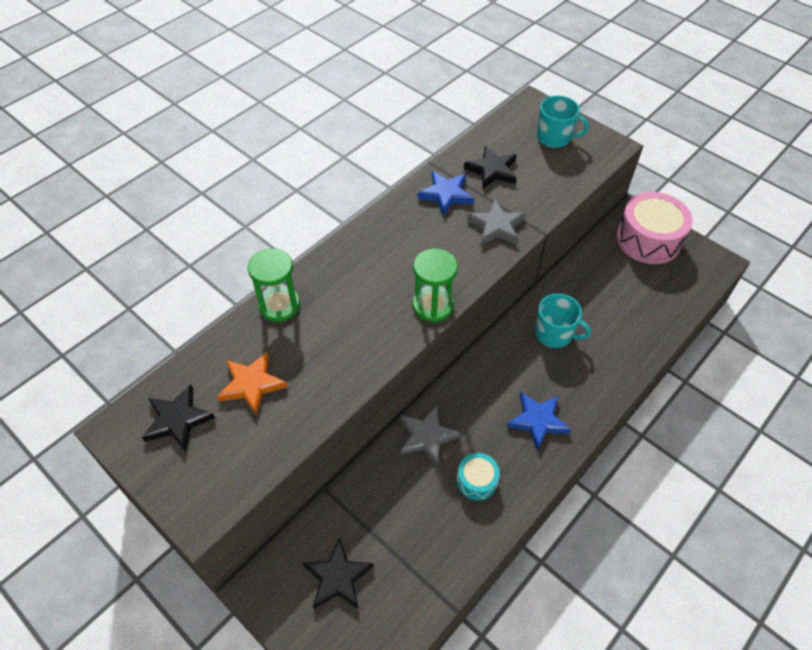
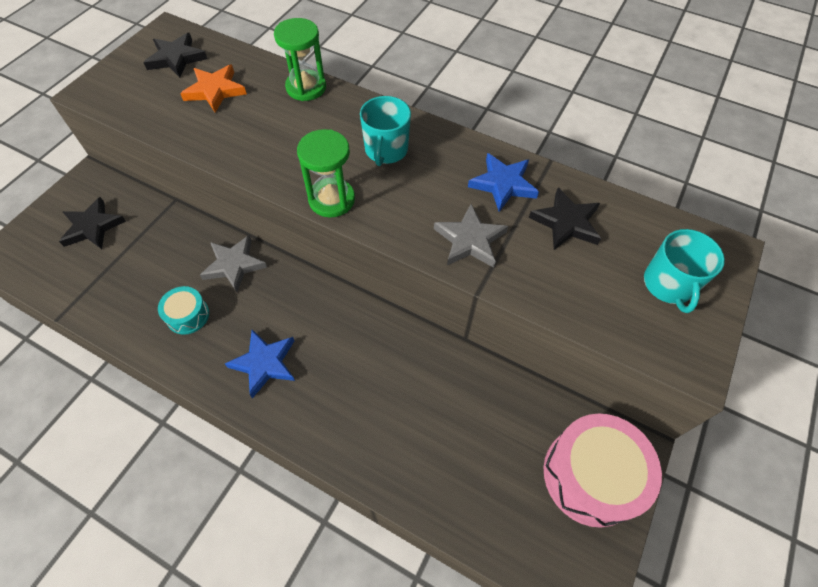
camera: 75 degrees right, 5 degrees up
turquoise mug [535,293,591,348] -> turquoise mug moved to [360,96,411,166]

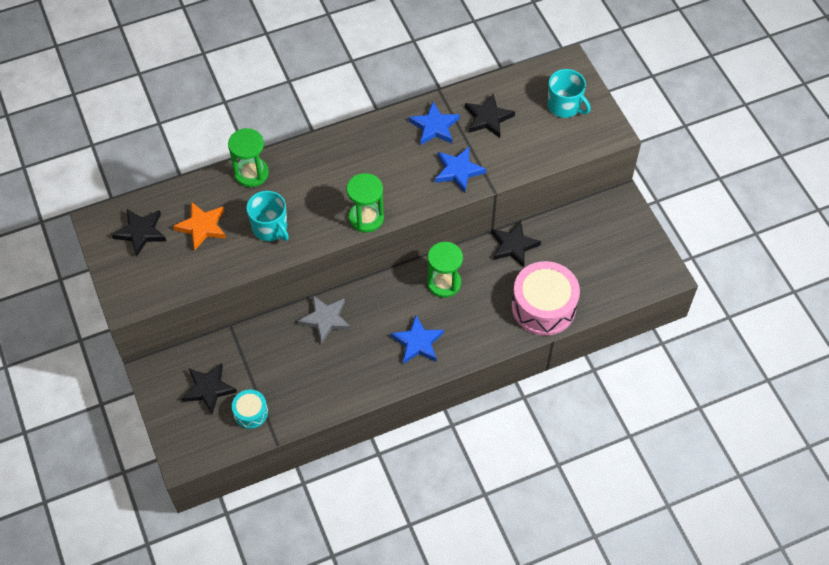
camera: 50 degrees left, 0 degrees up
turquoise drum [158,286,209,335] -> turquoise drum moved to [232,389,268,429]
turquoise mug [360,96,411,166] -> turquoise mug moved to [246,191,289,241]
grey star [434,204,508,268] -> blue star [435,147,486,193]
pink drum [544,413,662,528] -> pink drum moved to [512,261,580,336]
none -> green hourglass [427,242,463,298]
none -> black star [491,221,541,267]

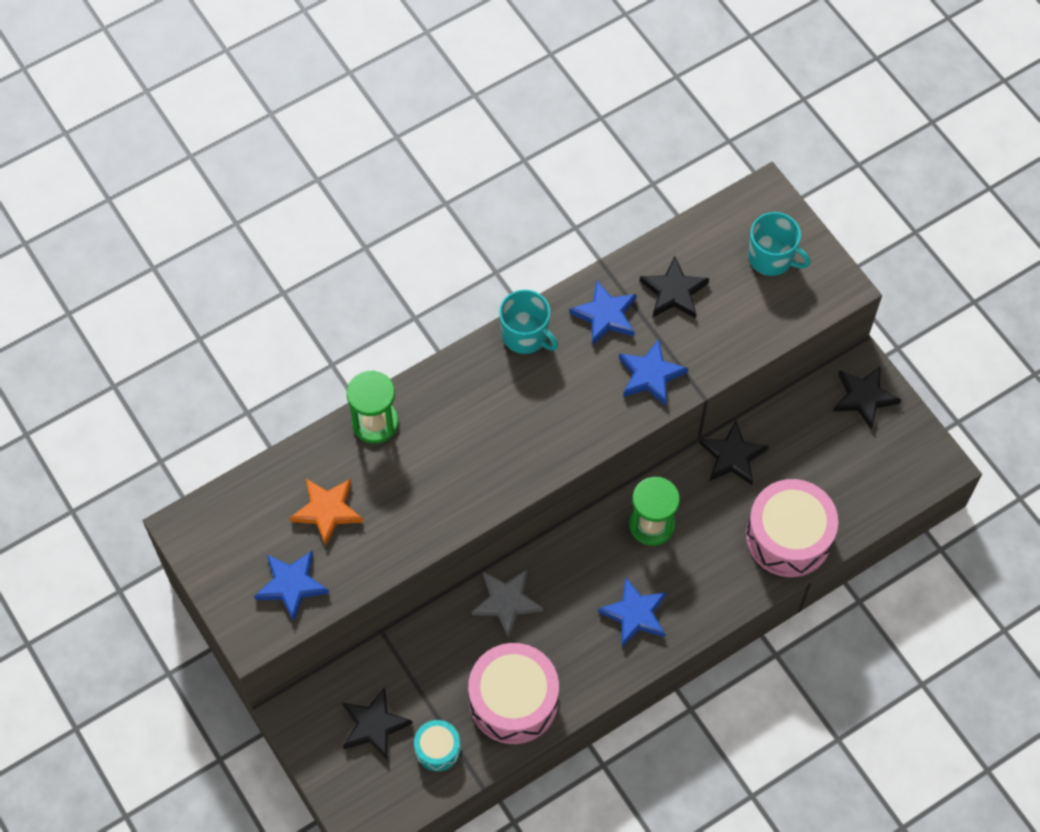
camera: 10 degrees left, 5 degrees up
black star [112,209,166,257] -> black star moved to [833,366,901,429]
turquoise mug [246,191,289,241] -> turquoise mug moved to [499,290,558,354]
green hourglass [347,173,384,232] -> none
none -> blue star [254,551,330,622]
none -> pink drum [468,643,559,744]

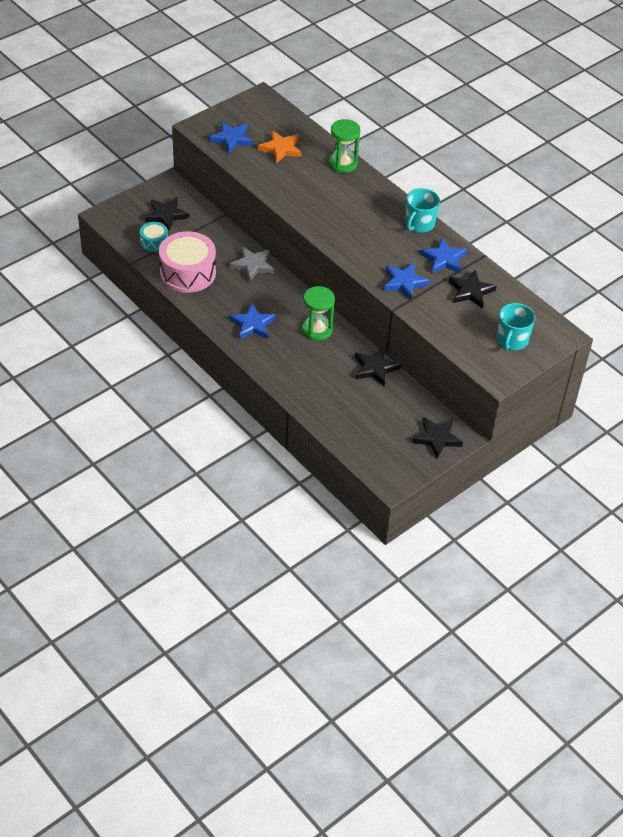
camera: 80 degrees right, 15 degrees down
pink drum [746,479,838,577] -> none

